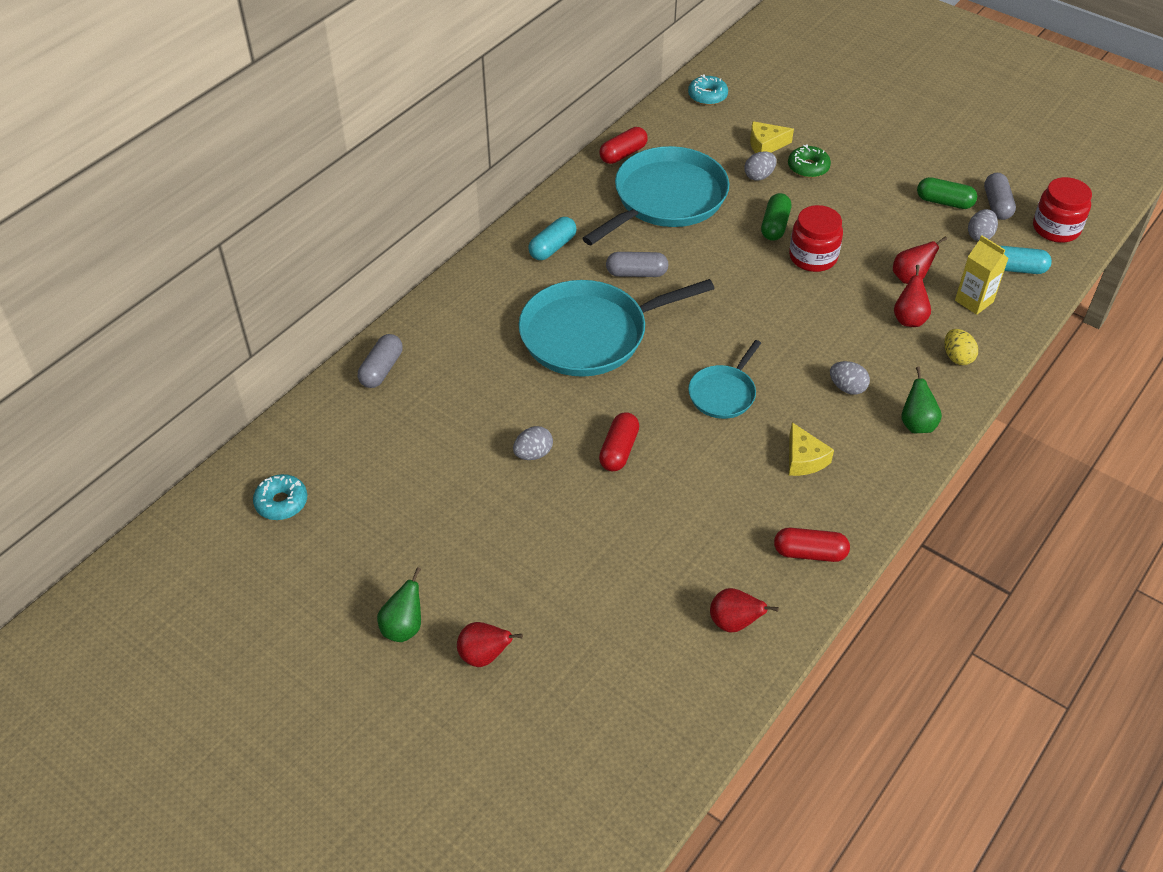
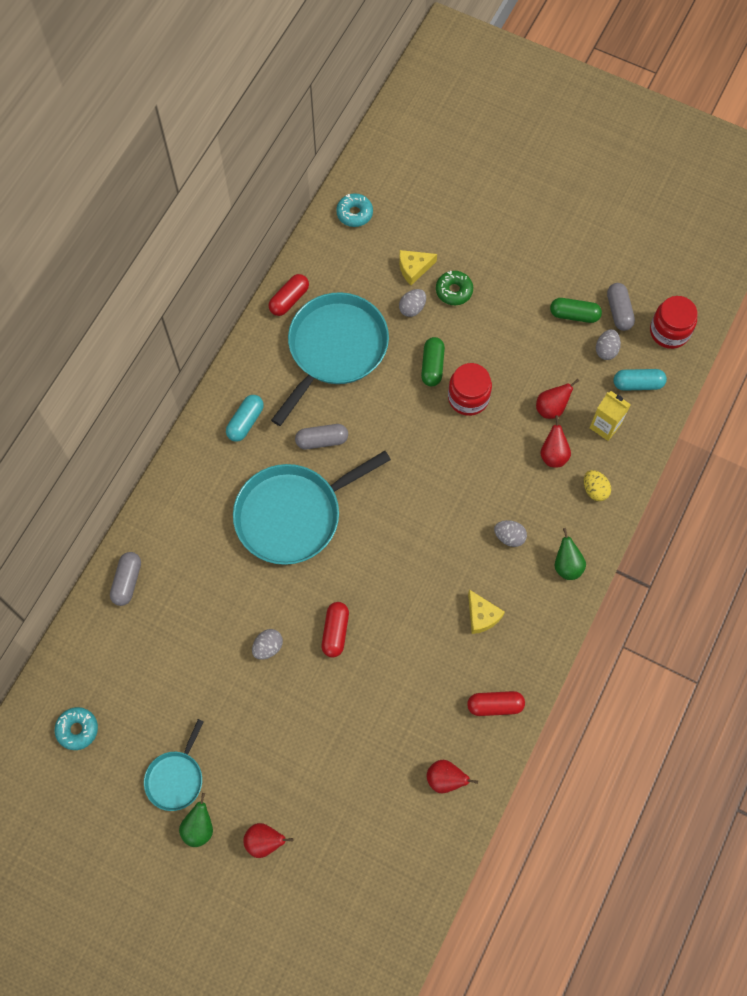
camera: 10 degrees left, 20 degrees up
turquoise pan [688,340,761,419] -> turquoise pan moved to [144,719,204,811]

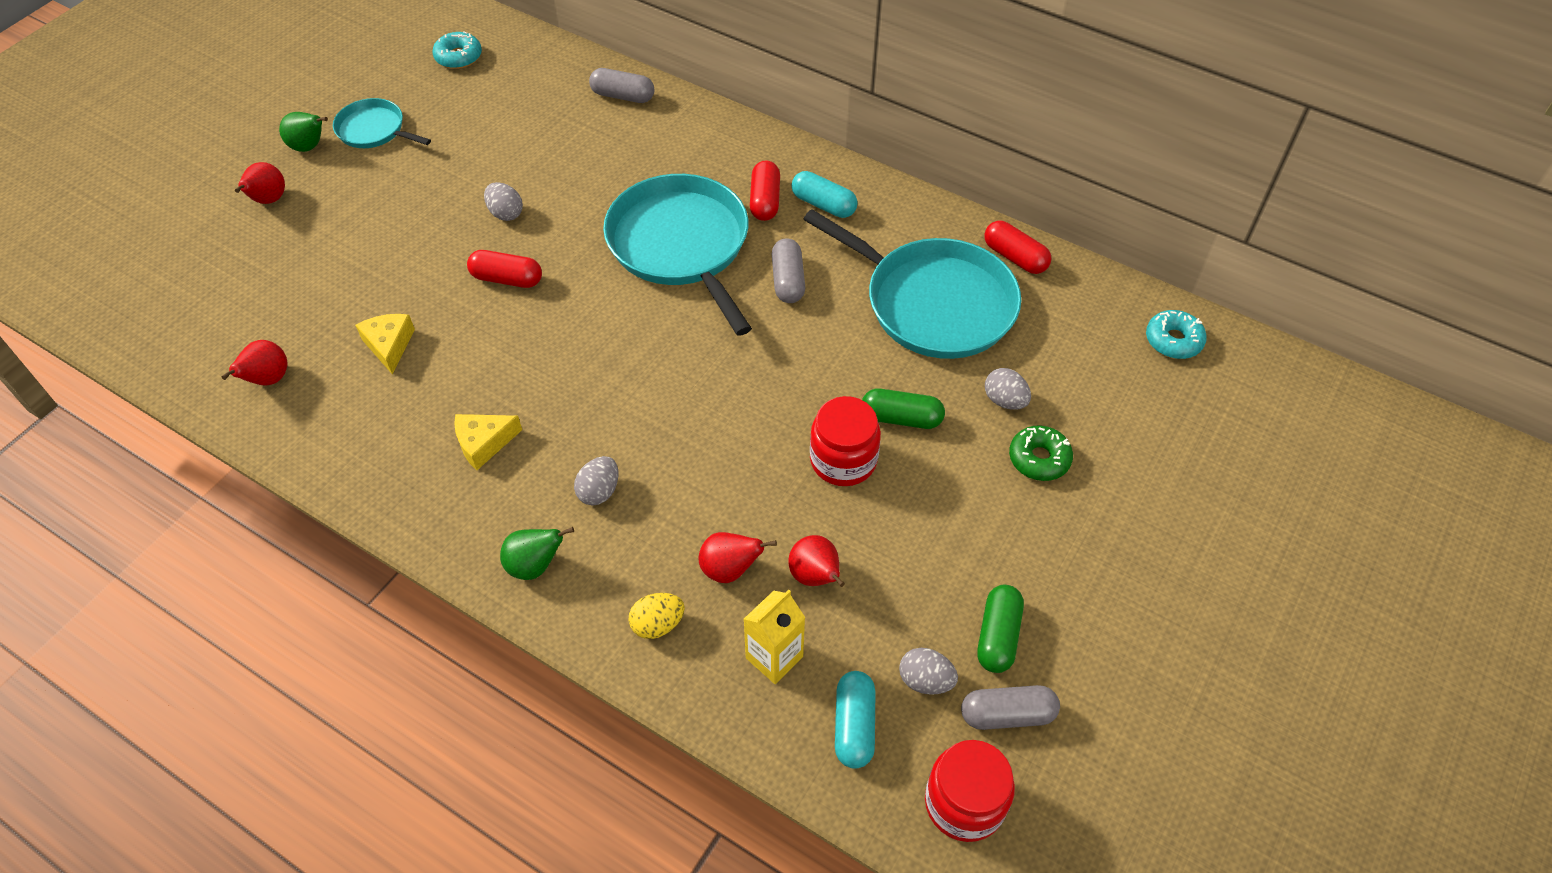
camera: 95 degrees right, 15 degrees down
yellow cheese [399,250,437,285] -> yellow cheese moved to [355,314,415,375]
red capsule [467,691,525,716] -> red capsule moved to [750,161,780,221]

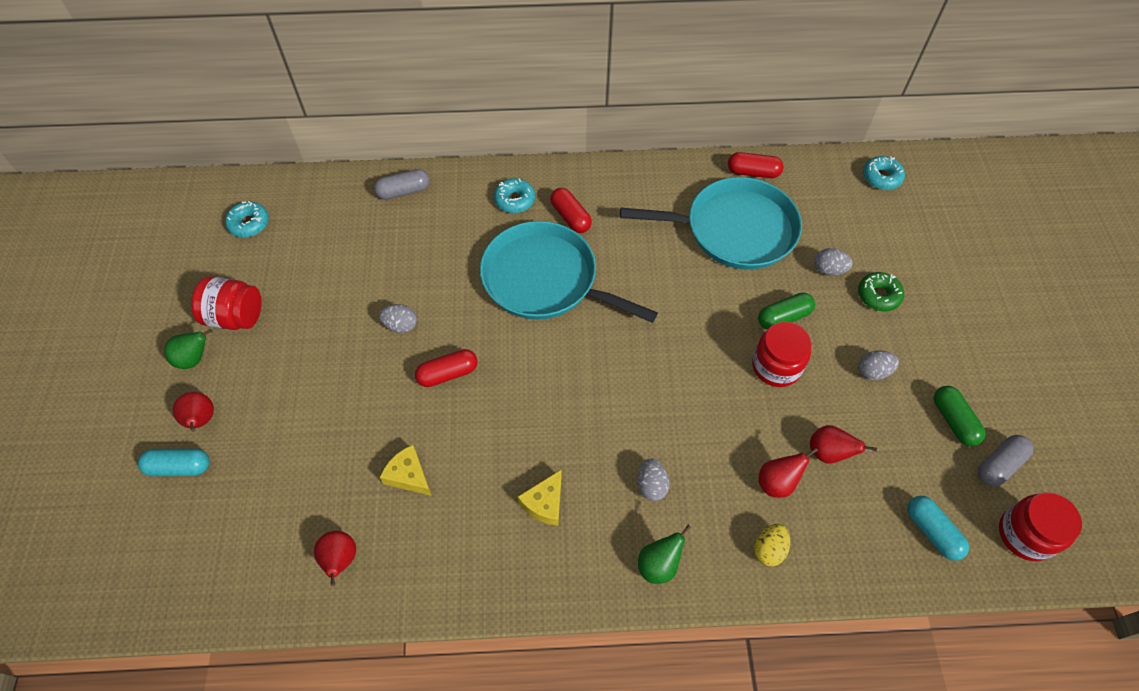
camera: 35 degrees left, 5 degrees up
turquoise pan [333,98,431,148] -> red jar [191,276,261,330]
yellow carton [744,589,805,684] -> none
grey capsule [772,238,805,303] -> none
turquoise capsule [792,171,858,218] -> turquoise capsule moved to [138,448,210,476]
grey egg [899,648,958,695] -> grey egg moved to [859,350,899,380]
none -> turquoise donut [494,178,535,213]

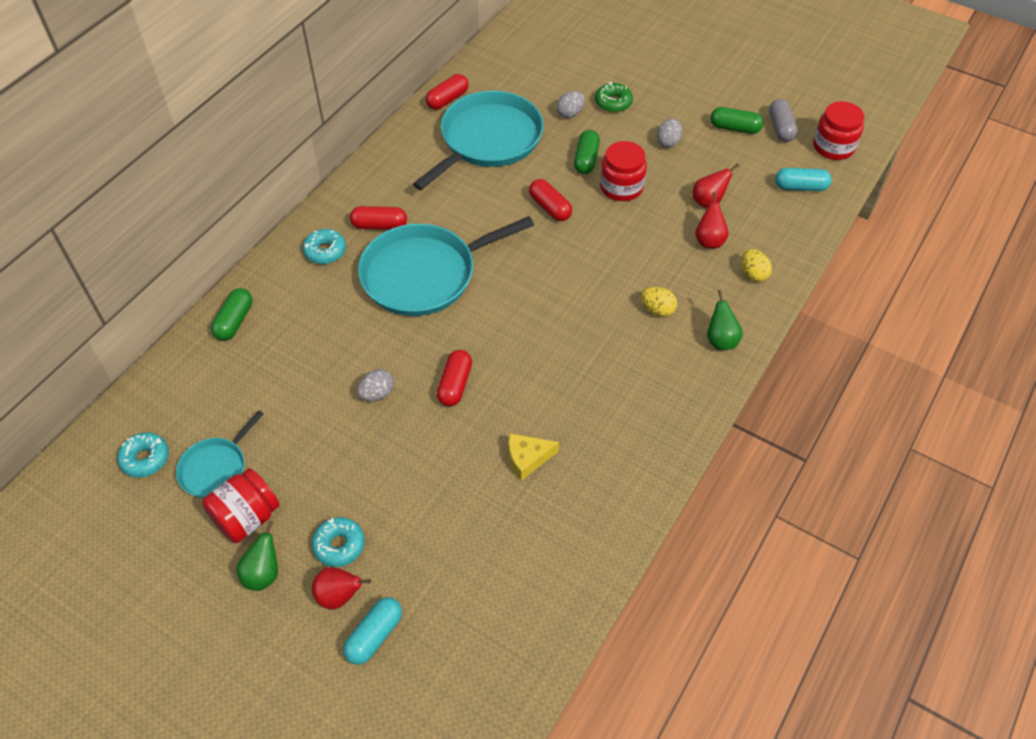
camera: 55 degrees left, 5 degrees down
red pear [314,531,356,586] -> none
grey capsule [374,169,430,200] -> green capsule [211,288,253,341]
yellow cheese [518,470,562,526] -> none
grey egg [637,459,670,501] -> yellow egg [641,287,677,317]
turquoise donut [863,156,905,190] -> turquoise donut moved to [312,517,365,567]
none -> turquoise pan [176,411,264,498]
none -> red capsule [529,179,572,221]

